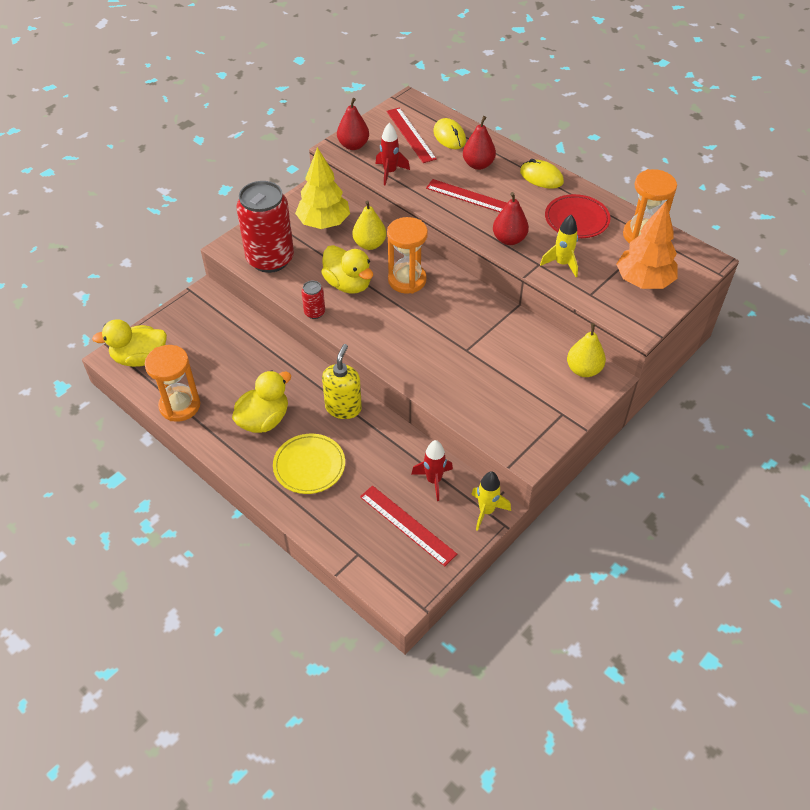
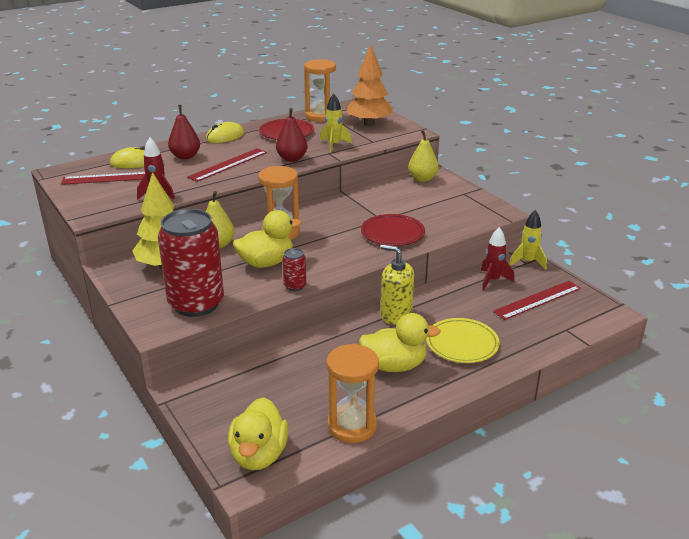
camera: 75 degrees left, 20 degrees down
yellow duck [232,370,291,433] -> yellow duck turned 120 degrees clockwise [359,313,441,372]
red pear [337,98,369,150] -> none
none -> red plate [361,214,425,246]

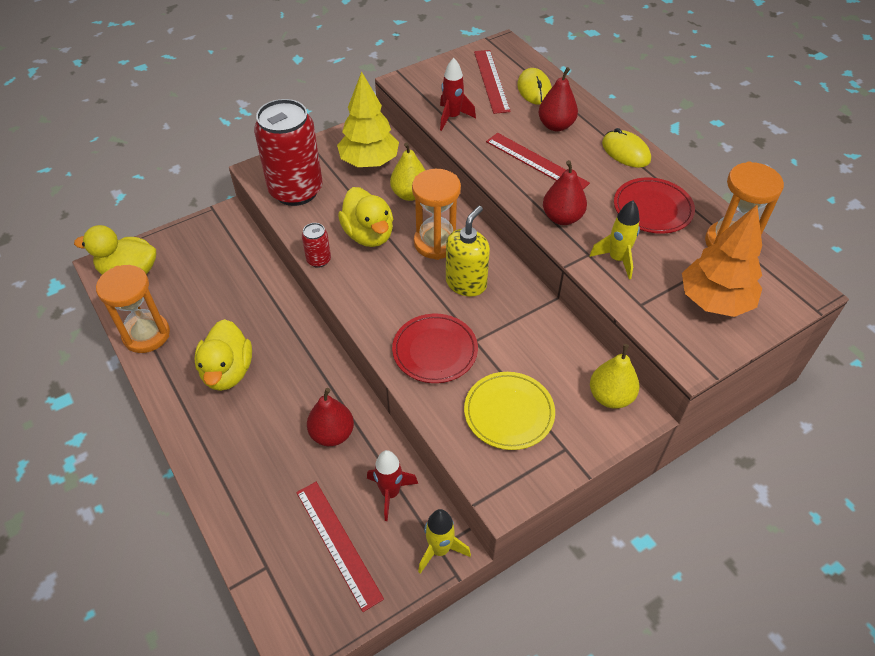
camera: 90 degrees right, 20 degrees up
yellow soap dispenser [380,244,414,324] -> yellow soap dispenser moved to [446,206,490,296]
yellow plate [426,318,500,363] -> yellow plate moved to [464,372,555,450]
none -> red pear [307,388,354,446]

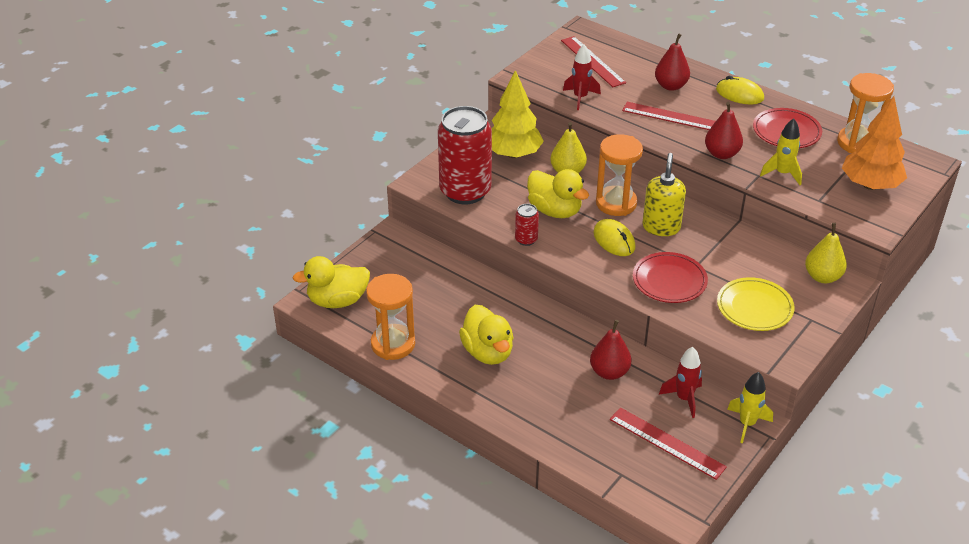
camera: 20 degrees left, 10 degrees down
yellow mouse [517,68,552,105] -> yellow mouse moved to [593,219,636,256]

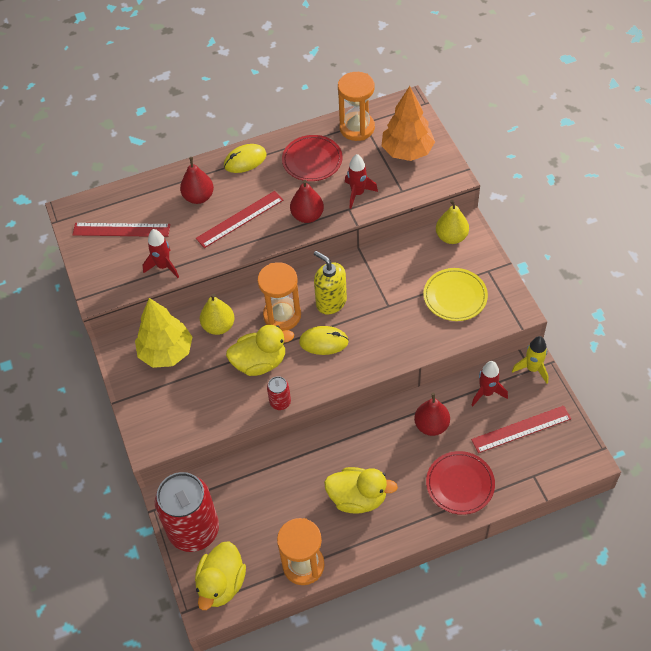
camera: 55 degrees left, 15 degrees up
red can [438,106,492,204] -> red can moved to [155,472,219,552]
red plate [633,252,708,303] -> red plate moved to [426,451,495,515]
yellow rocket [760,119,802,185] -> red rocket [345,154,378,209]

